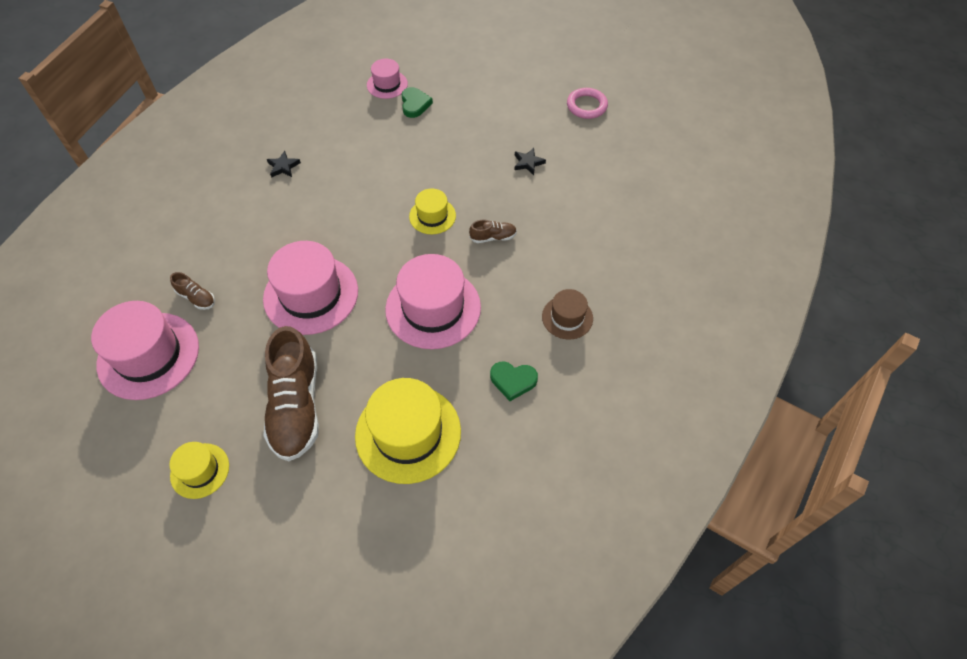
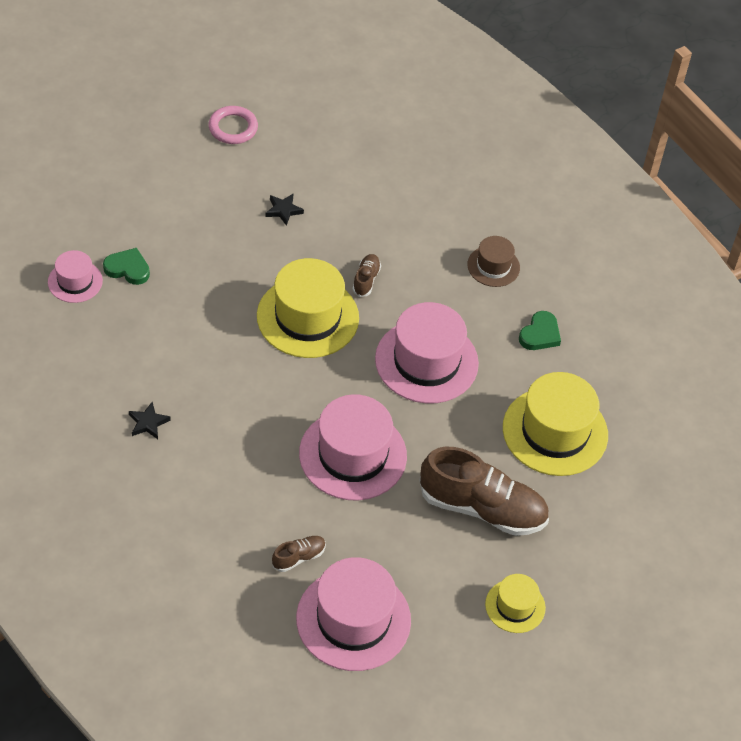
camera: 70 degrees left, 5 degrees down
yellow hat [409,188,456,234] -> yellow hat [257,258,359,358], size x1.88

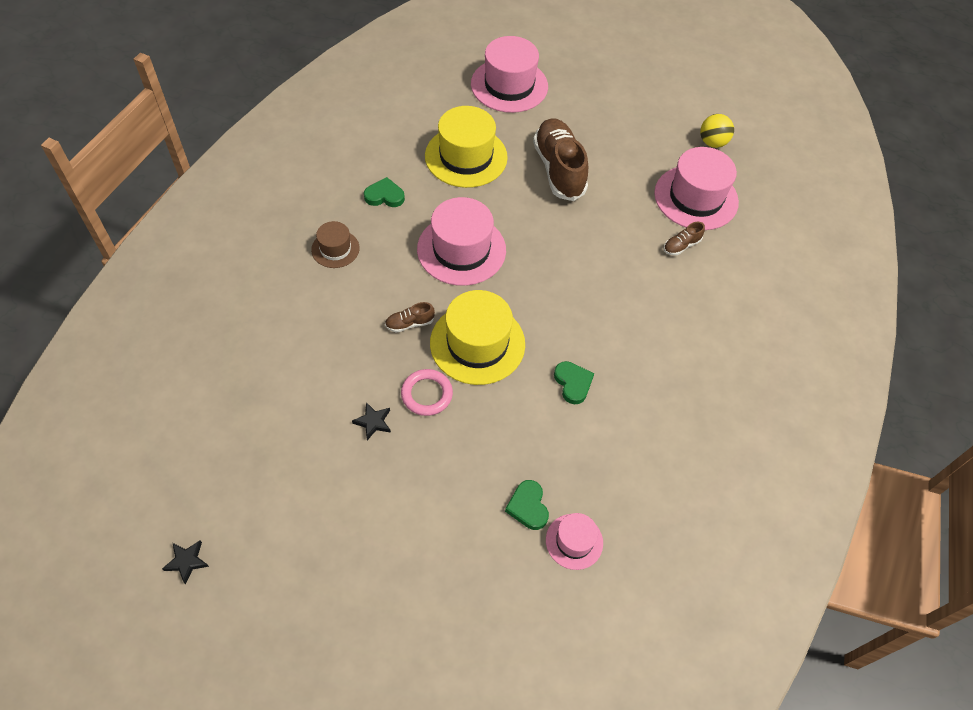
camera: 120 degrees left, 5 degrees up
black star [129,402,171,439] -> black star moved to [162,540,209,585]
pink ring [209,106,258,144] -> pink ring moved to [401,369,453,416]
brown shoe [272,536,326,572] -> brown shoe turned 60 degrees counterclockwise [664,222,705,255]
pink hat [299,394,407,500] -> pink hat moved to [471,36,548,113]
yellow hat [485,574,546,633] -> none
none -> green heart [554,361,594,404]
none -> yellow ball [700,114,734,148]

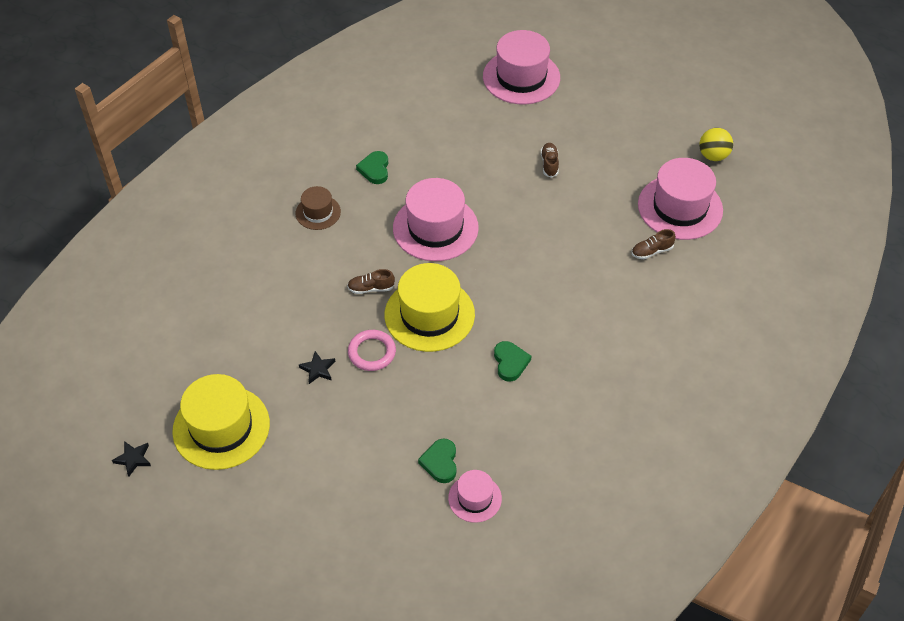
camera: 15 degrees right, 5 degrees down
green heart [364,177,405,207] -> green heart turned 105 degrees counterclockwise [356,151,388,184]
yellow hat [425,106,508,188] -> yellow hat moved to [172,374,270,470]
brown shoe [533,118,588,201] -> brown shoe [541,143,559,178], size x0.43

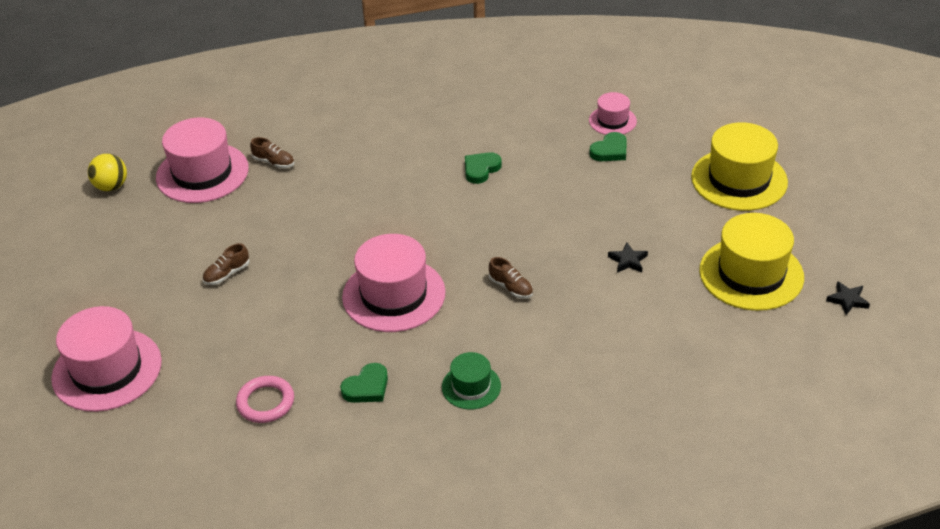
camera: 130 degrees left, 10 degrees down
brown hat [296,186,341,230] -> green hat [442,352,501,410]
pink ring [348,330,396,371] -> pink ring moved to [236,376,294,423]
yellow hat [385,263,475,352] -> yellow hat moved to [691,122,788,211]

